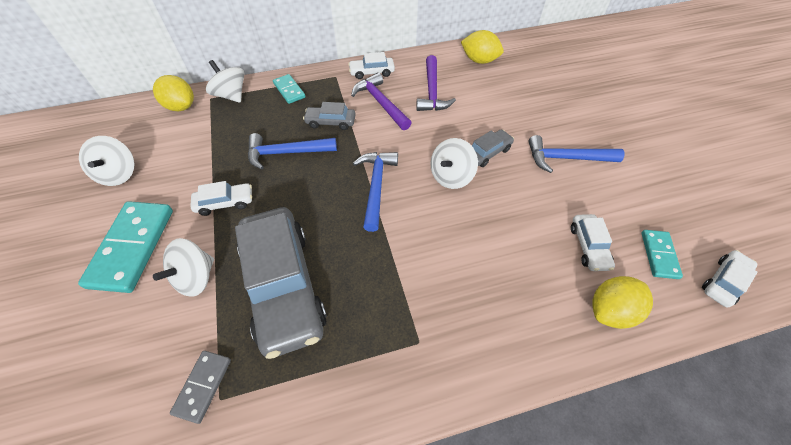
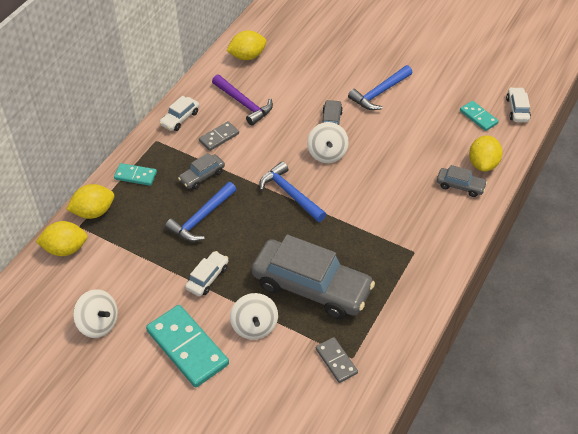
camera: 45 degrees left, 5 degrees down
white spinning top [206,60,244,103] -> yellow lemon [66,184,114,219]
purple hammer [351,73,412,130] -> grey domino [199,121,239,151]
white car [571,214,615,271] -> none
none -> grey car [437,165,487,197]

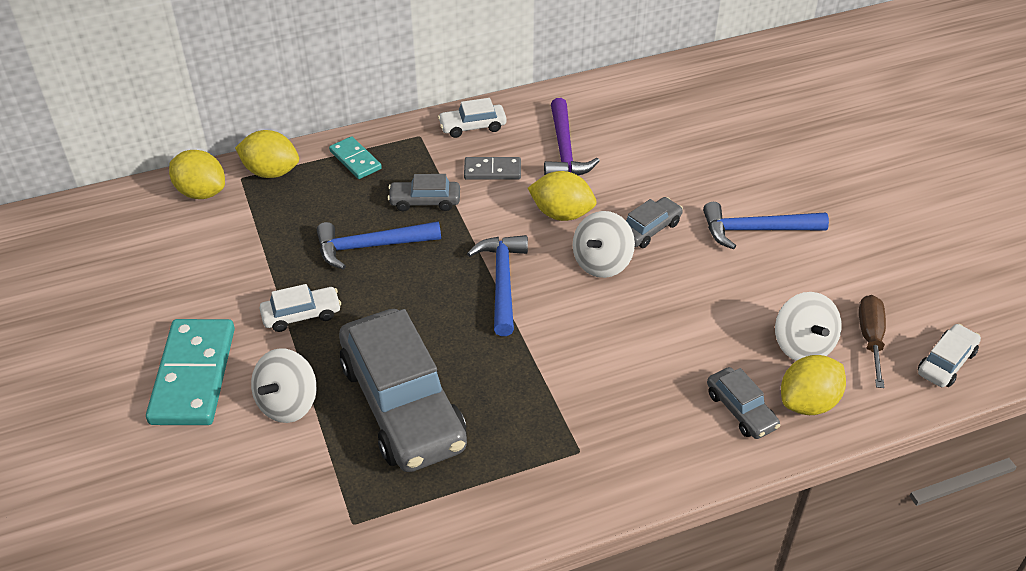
camera: 40 degrees right, 5 degrees down
white spinning top [73,289,118,338] -> white spinning top moved to [775,292,842,361]
yellow lemon [226,30,266,60] -> yellow lemon moved to [528,171,596,221]
grey domino [316,337,358,383] -> none
turquoise domino [460,101,499,131] -> brown screwdriver [859,295,886,388]

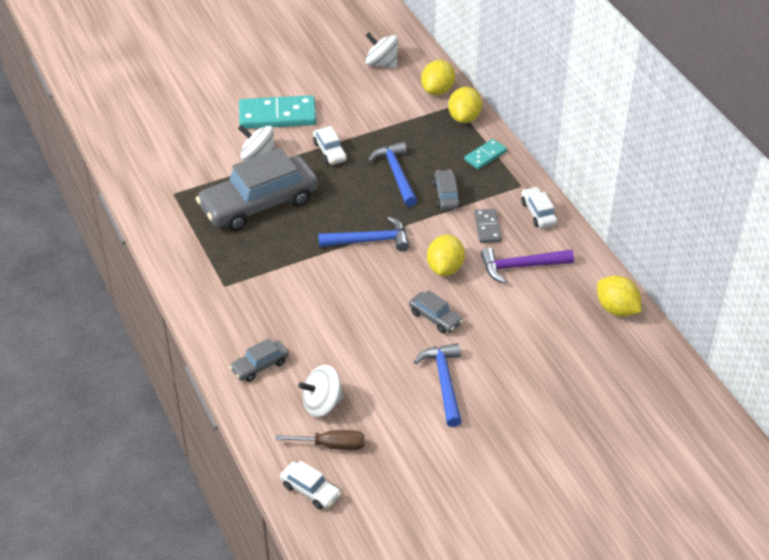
camera: 85 degrees right, 0 degrees up
white spinning top [573,211,635,278] -> white spinning top moved to [365,32,398,68]
yellow lemon [781,355,846,415] -> yellow lemon moved to [597,276,642,317]

